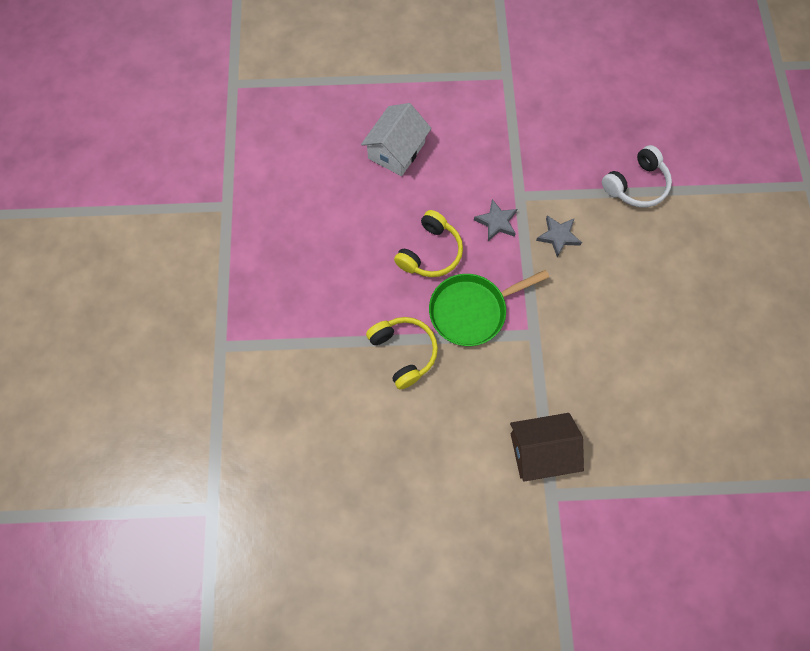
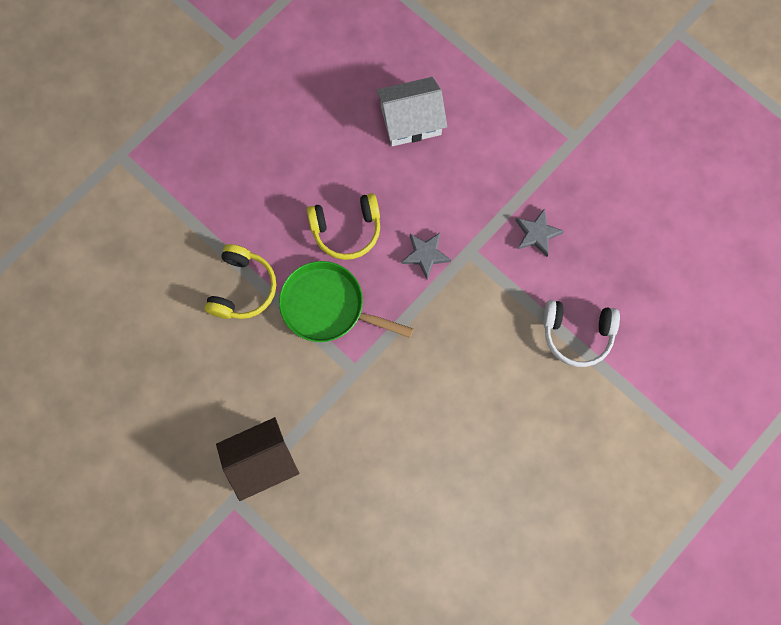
camera: 45 degrees right, 5 degrees up
brown house [510,413,584,482] -> brown house turned 60 degrees counterclockwise [216,417,299,501]
grey star [536,215,582,258] -> grey star moved to [515,208,564,257]

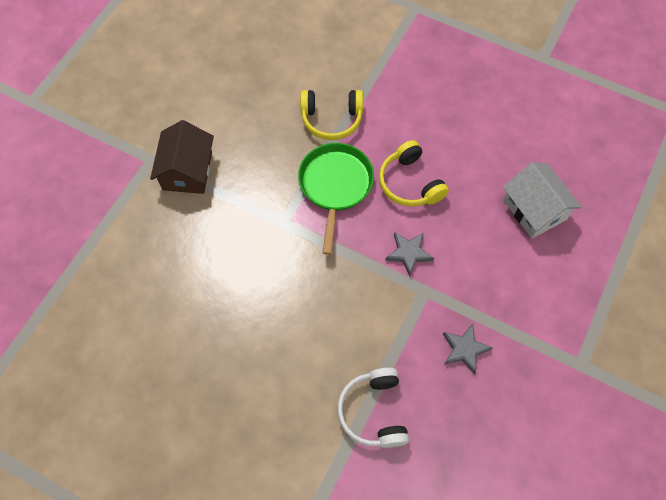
camera: 75 degrees right, 10 degrees down
brown house [216,417,299,501] -> brown house turned 45 degrees clockwise [150,120,214,194]

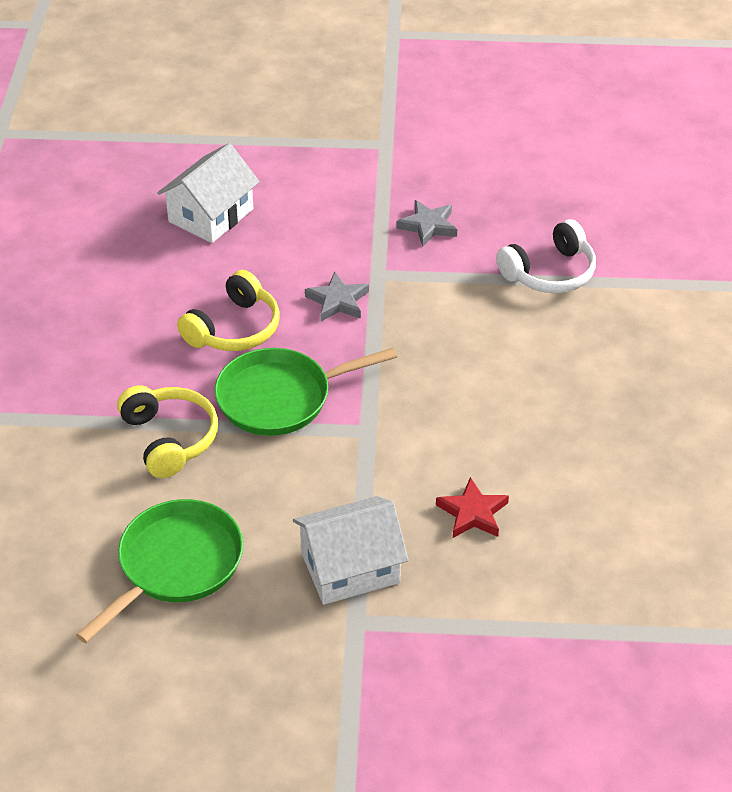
camera: 115 degrees left, 20 degrees down
brown house [150,120,214,194] -> white house [293,496,409,605]
none -> green pan [76,499,243,643]
none -> red star [436,477,509,538]

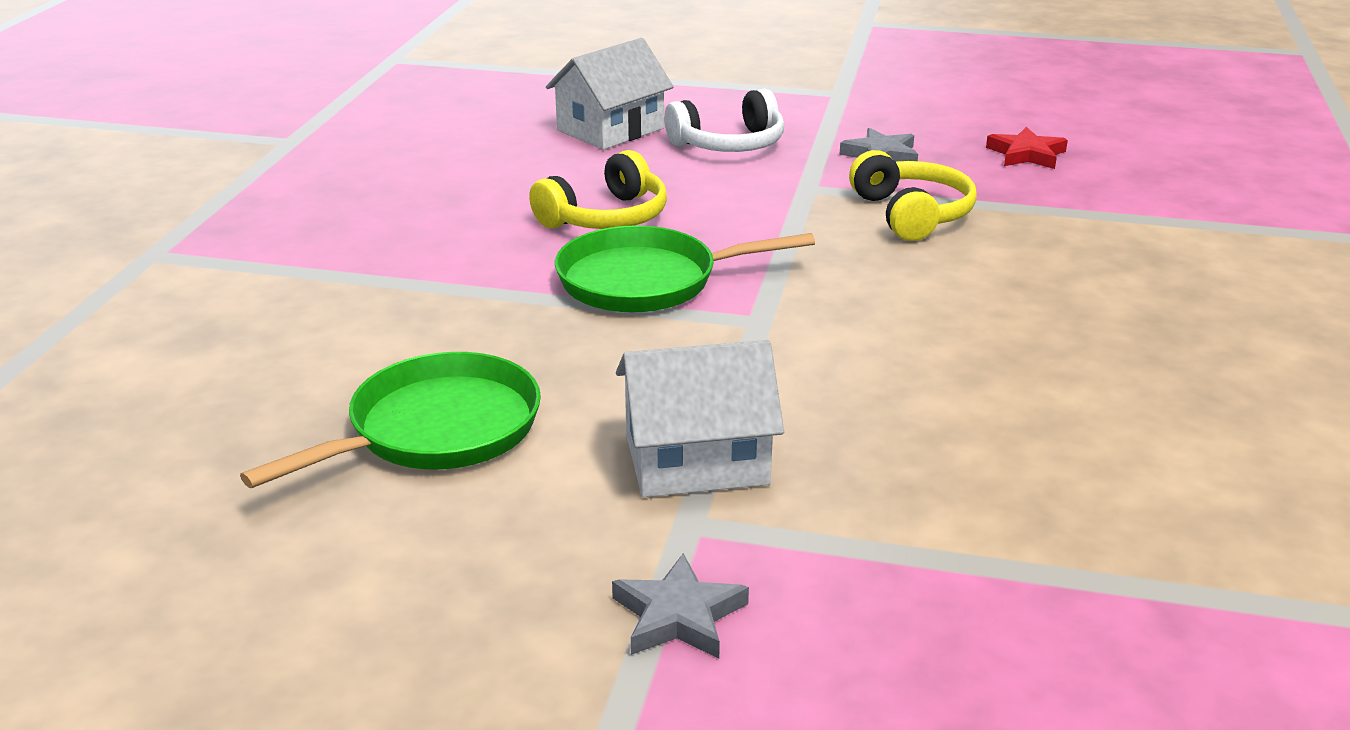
camera: 10 degrees right, 15 degrees down
yellow headphones [117,385,218,478] -> yellow headphones moved to [849,150,977,241]
grey star [305,272,369,321] -> grey star moved to [612,553,749,659]
red star [436,477,509,538] -> red star moved to [986,127,1068,169]
white headphones [496,219,596,293] -> white headphones moved to [665,89,784,152]

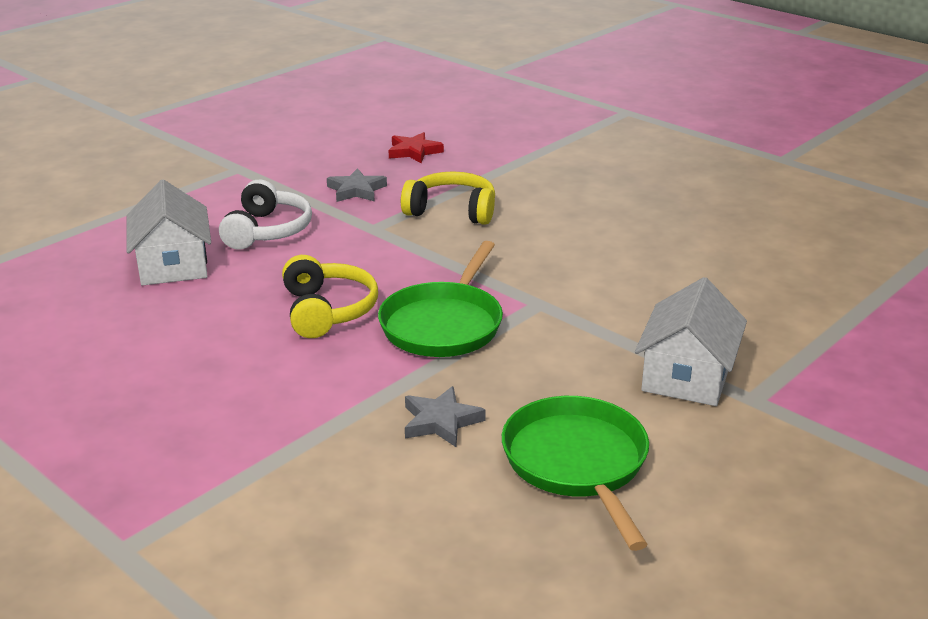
camera: 60 degrees left, 0 degrees up
grey star [612,553,749,659] -> grey star moved to [405,386,486,447]

